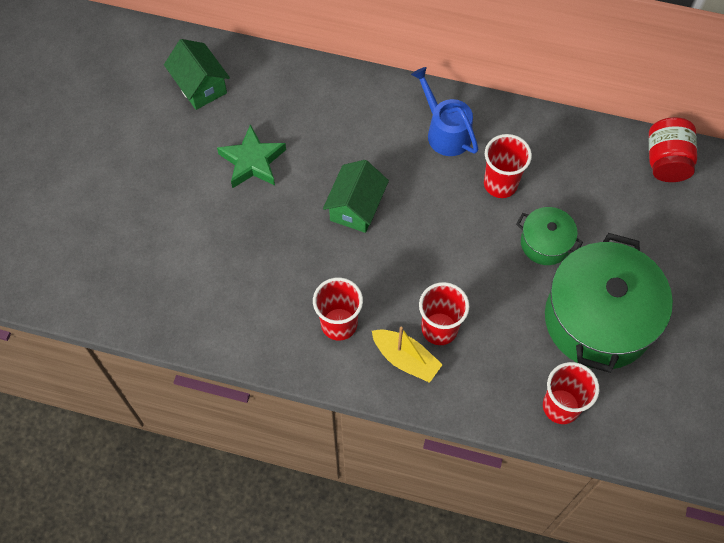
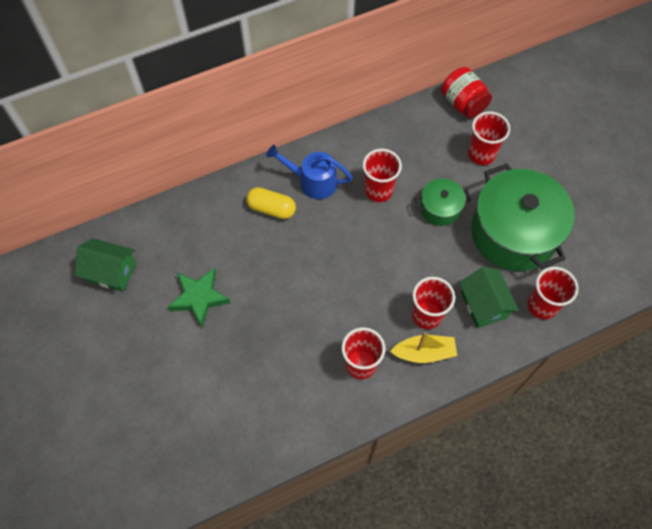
camera: 40 degrees left, 0 degrees up
green house [323,160,389,233] -> green house moved to [459,267,519,328]
none -> yellow capsule [246,187,296,219]
none -> red cup [468,111,510,165]

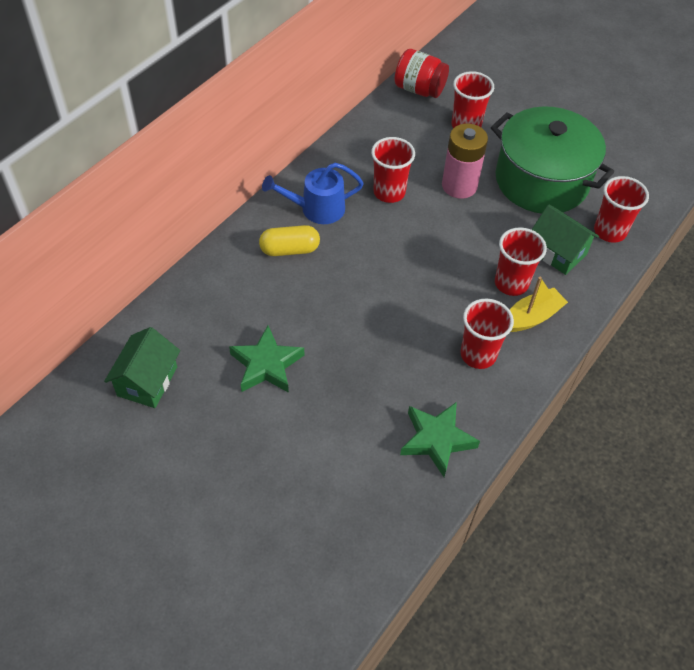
camera: 30 degrees left, 10 degrees down
green house [75,238,136,292] -> green house turned 60 degrees counterclockwise [104,327,180,408]
green pot [415,178,471,226] -> pink battery [442,124,488,199]
none -> green star [400,402,480,477]

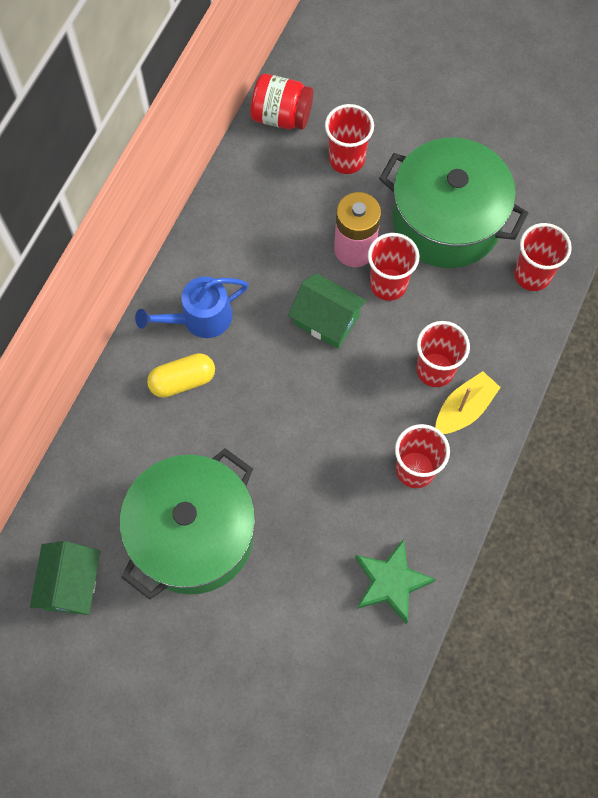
camera: 10 degrees left, 15 degrees up
green star [229,326,304,393] -> green pot [120,448,255,600]
red cup [371,137,415,203] -> red cup moved to [368,233,419,301]
green house [531,205,599,275] -> green house moved to [288,273,367,349]

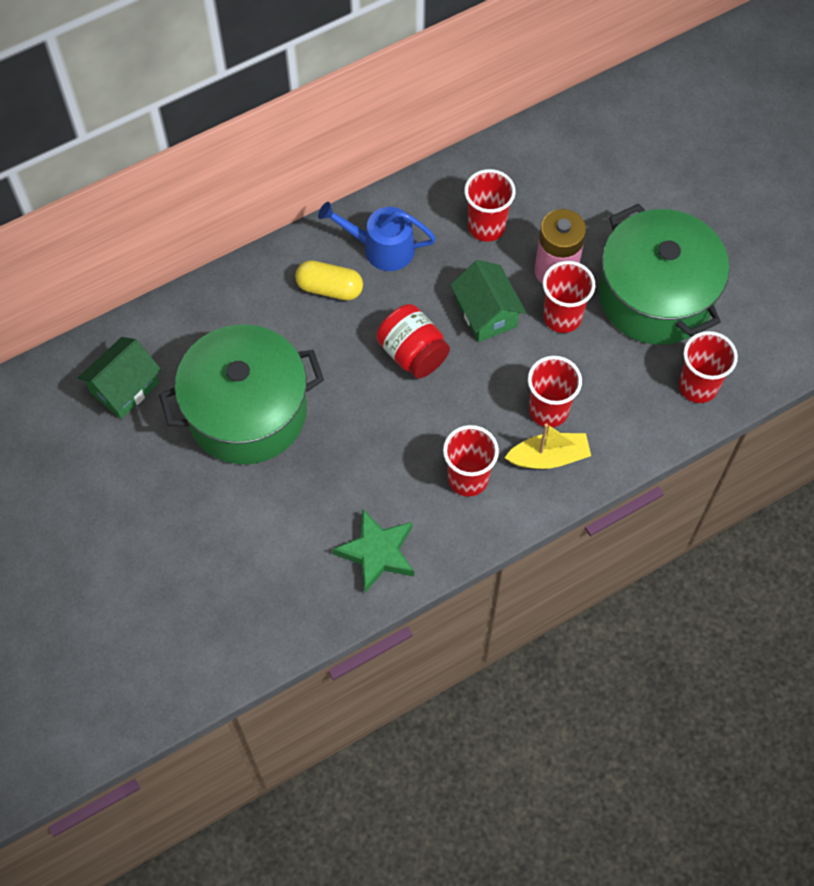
camera: 35 degrees right, 5 degrees down
red jar [251,74,313,130] -> red jar moved to [376,304,450,379]
red cup [325,104,374,174] -> red cup moved to [464,169,516,242]

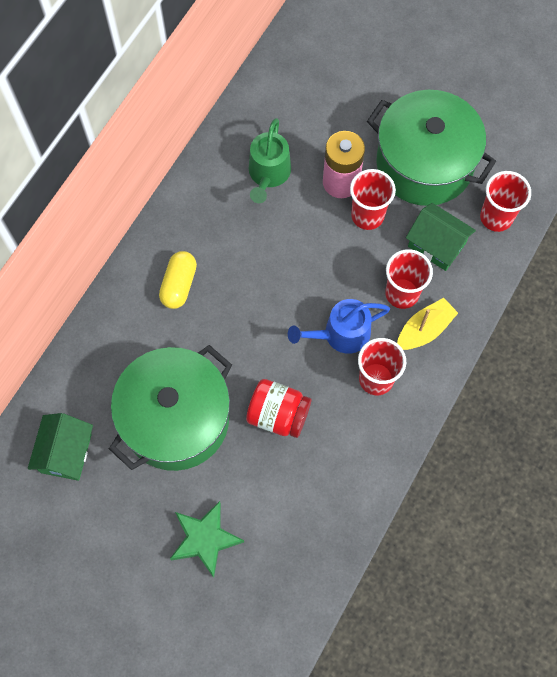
camera: 30 degrees left, 5 degrees up
yellow capsule [295,260,363,301] -> yellow capsule turned 60 degrees counterclockwise [159,251,197,309]
blue watering can [318,202,436,271] -> blue watering can moved to [288,299,390,354]
green star [333,509,414,593] -> green star moved to [170,501,244,578]
red jar [376,304,450,379] -> red jar moved to [246,379,311,438]
green house [450,260,526,342] -> green house moved to [406,203,476,271]
red cup [464,169,516,242] -> green watering can [249,118,291,203]

